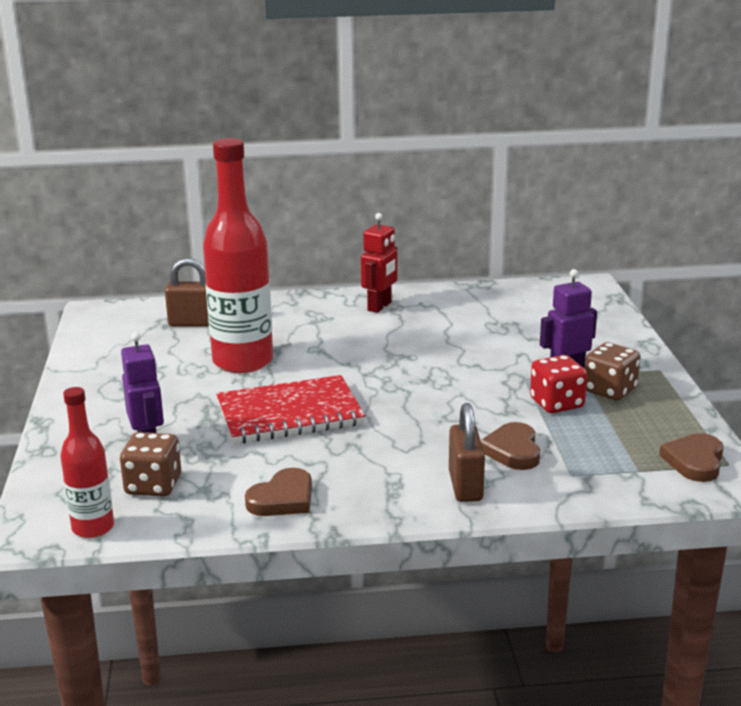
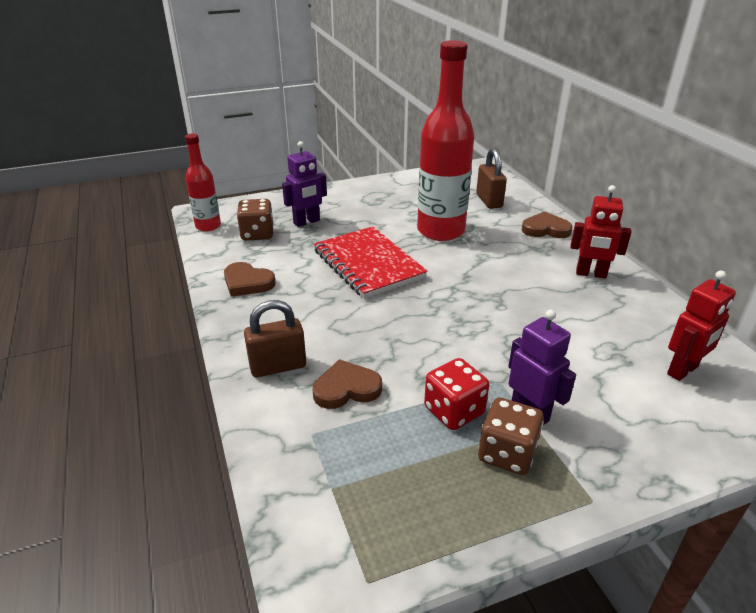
camera: 75 degrees right, 10 degrees up
brown heart [659,433,724,482] -> brown heart moved to [522,212,573,238]
none -> red robot [667,270,736,381]

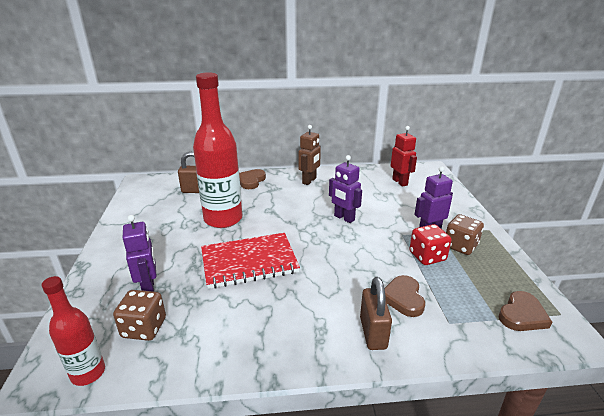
camera: 75 degrees left, 5 degrees down
brown heart [224,262,276,297] -> brown heart moved to [499,291,552,331]
red robot [571,185,631,278] -> brown robot [298,125,321,185]
none -> purple robot [329,155,362,223]

